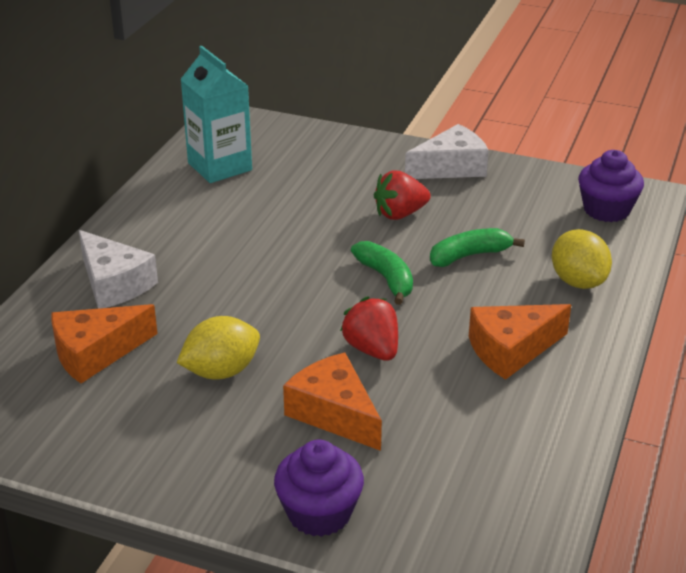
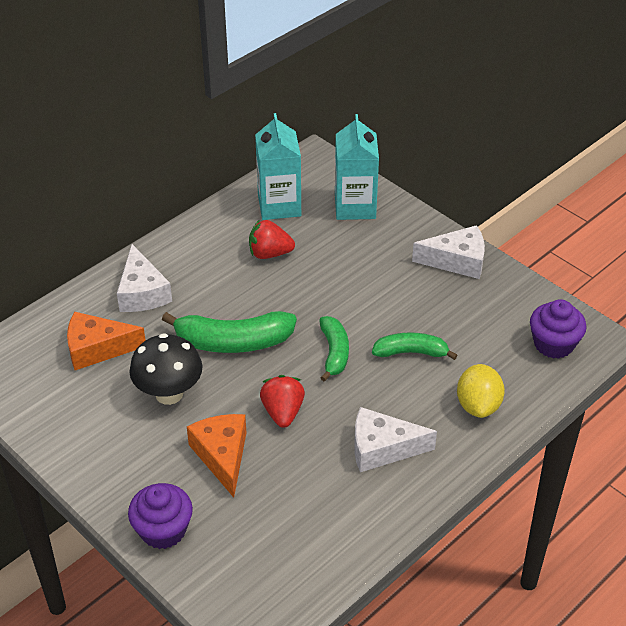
camera: 25 degrees right, 10 degrees up
yellow lemon [177,316,260,379] -> black mushroom [130,333,202,405]
red strawberry [374,170,431,220] -> red strawberry moved to [249,219,295,259]
orange cheese [469,304,571,380] -> white cheese [354,407,437,472]
none -> green banana [162,311,297,353]
none -> turquoise carton [335,114,379,220]

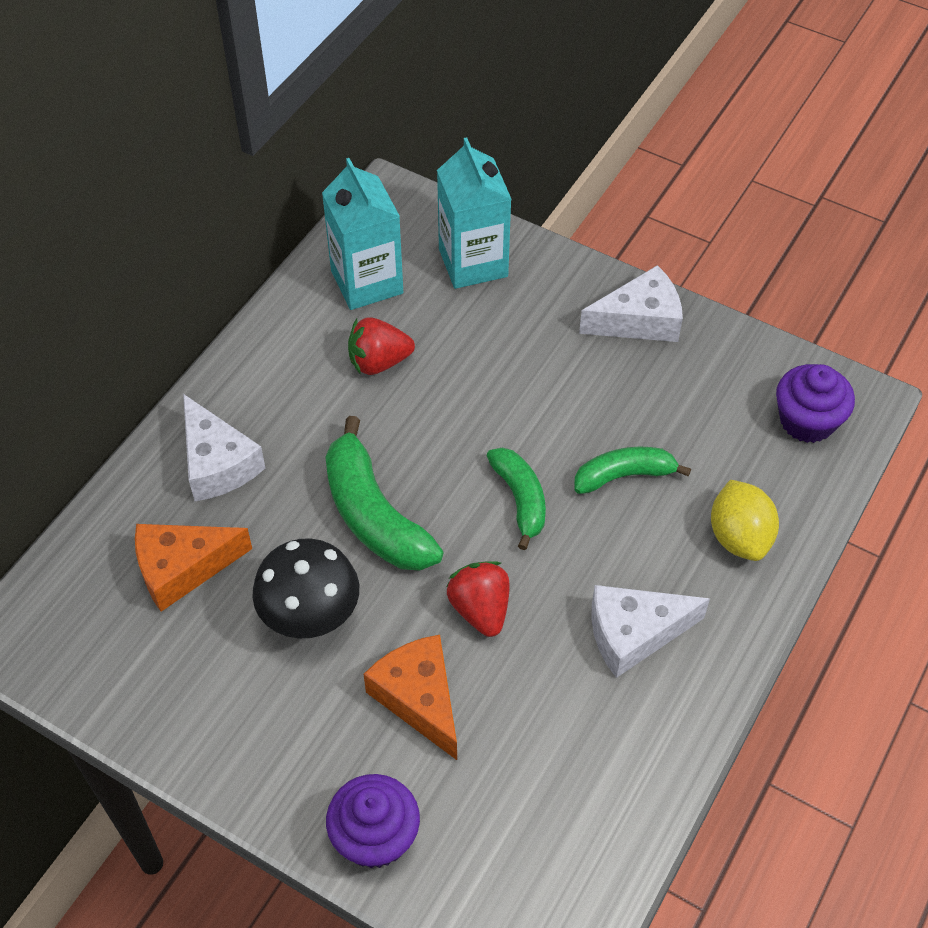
camera: 15 degrees left, 10 degrees up
green banana [162,311,297,353] -> green banana turned 75 degrees clockwise [325,416,444,571]

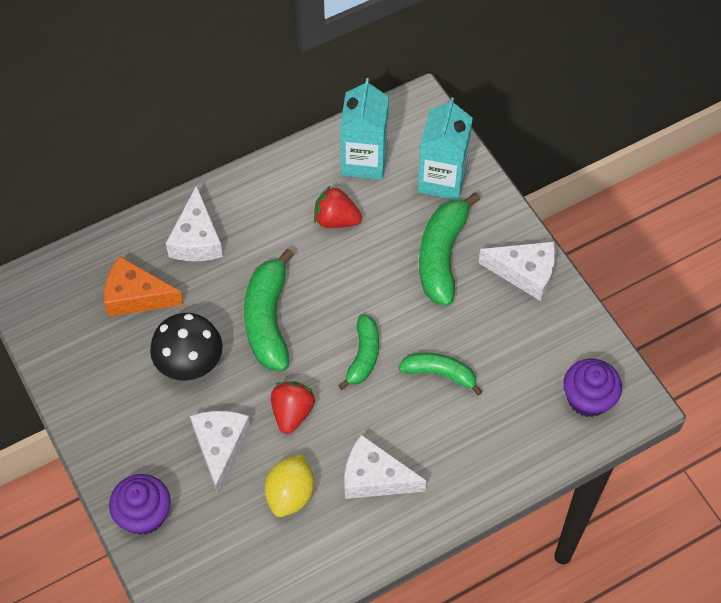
camera: 30 degrees right, 5 degrees up
orange cheese [364,635,457,760] -> white cheese [190,411,251,496]
yellow lemon [711,480,779,561] -> yellow lemon moved to [264,454,314,517]
none -> green banana [419,193,480,306]

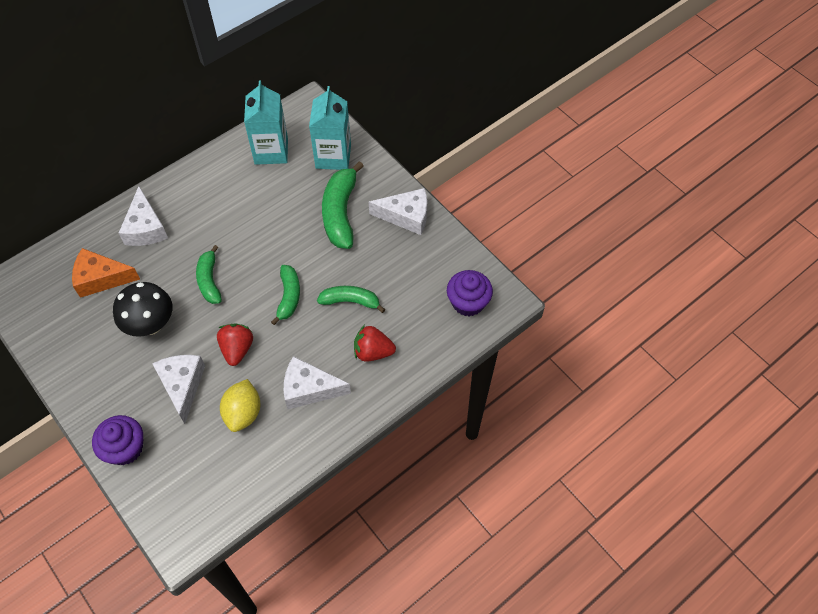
camera: 10 degrees left, 0 degrees up
green banana [244,249,294,371] -> green banana [196,245,222,304], size x0.62
red strawberry [314,185,362,228] -> red strawberry moved to [354,325,396,362]

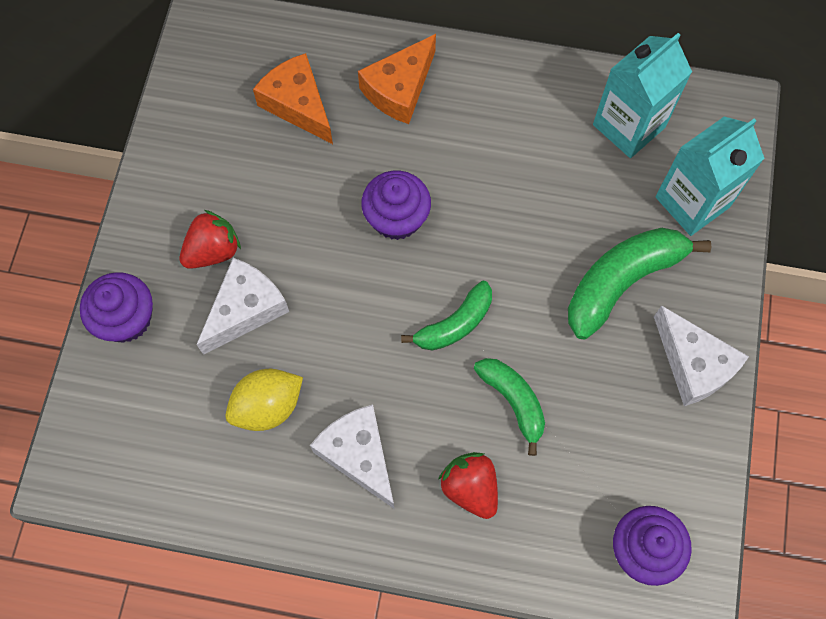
camera: 50 degrees right, 10 degrees up
black mushroom [113,282,172,337] -> none
white cheese [119,186,168,246] -> orange cheese [358,34,436,124]
green banana [196,245,222,304] -> purple cupcake [361,171,431,240]
red strawberry [217,323,253,366] -> red strawberry moved to [180,210,241,269]

